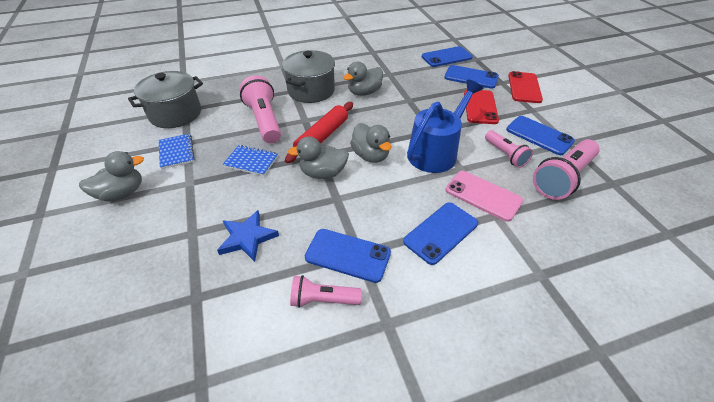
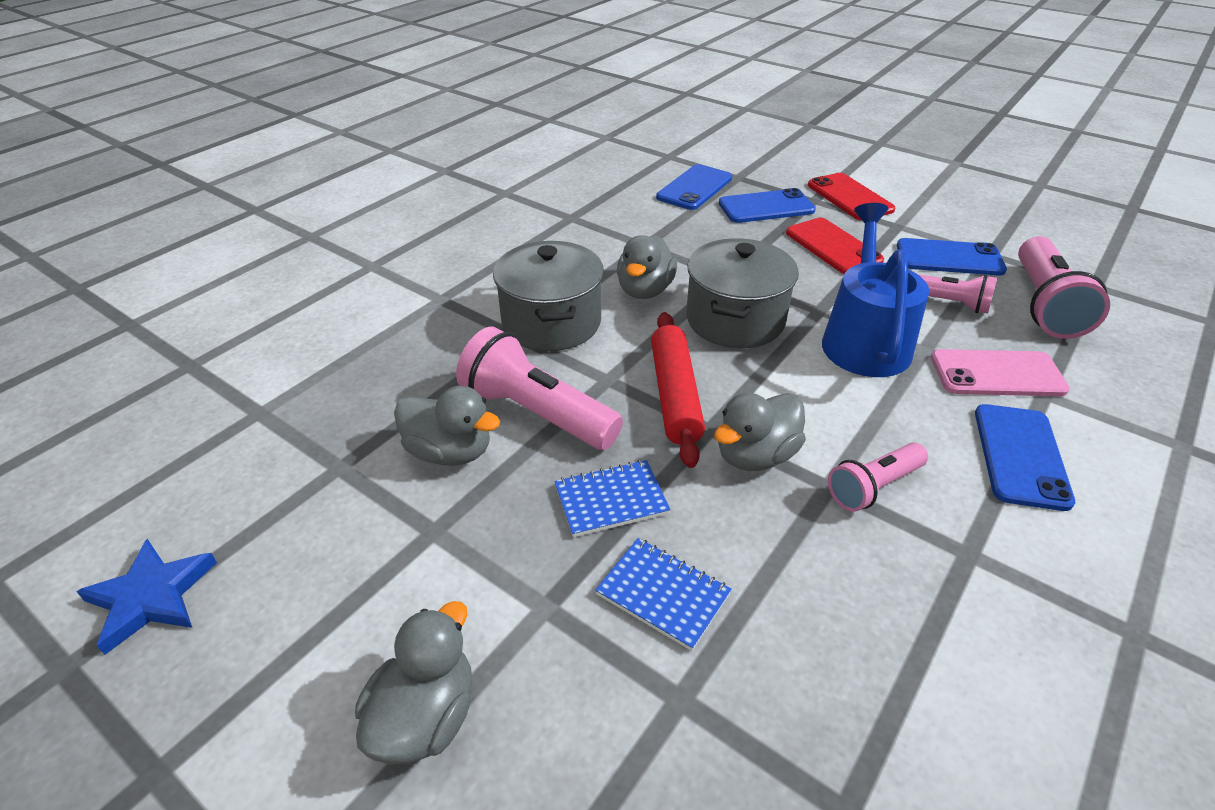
camera: 35 degrees left, 5 degrees down
grey pot [128,71,203,128] -> grey pot moved to [686,238,799,348]
blue notebook [159,134,195,169] -> blue notebook moved to [595,538,732,651]
blue star [217,210,279,262] -> blue star moved to [76,539,217,655]
pink flashlight [290,275,362,308] -> pink flashlight moved to [828,442,928,512]
blue phone [305,229,391,283] -> none
grey duck [350,123,391,163] -> grey duck moved to [394,386,500,466]

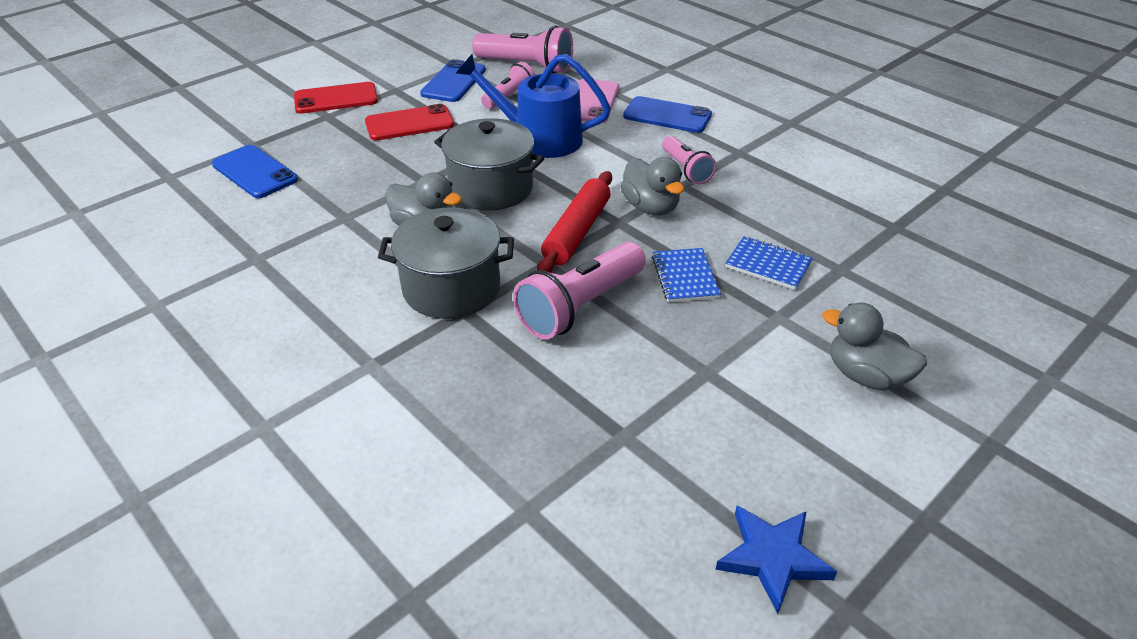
camera: 80 degrees left, 0 degrees up
grey duck [394,386,500,466] -> none
blue notebook [595,538,732,651] -> blue notebook turned 75 degrees clockwise [725,236,813,290]
red rolling pin [651,312,705,468] -> red rolling pin turned 75 degrees counterclockwise [537,171,612,273]
blue phone [719,188,816,223] -> none

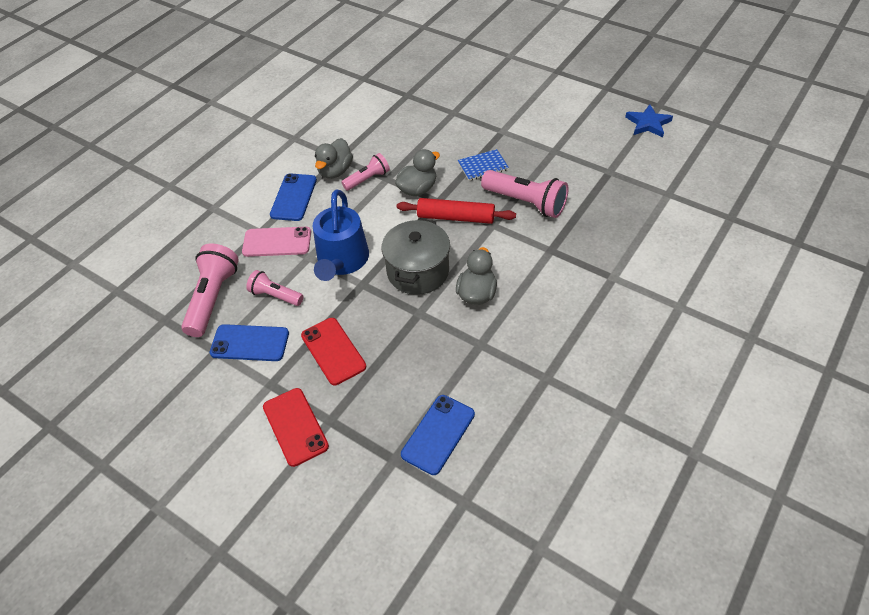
camera: 100 degrees left, 10 degrees up
grey pot [378,207,514,319] -> none
blue notebook [725,236,813,290] -> none
grey duck [822,302,927,390] -> grey duck moved to [315,138,353,179]

